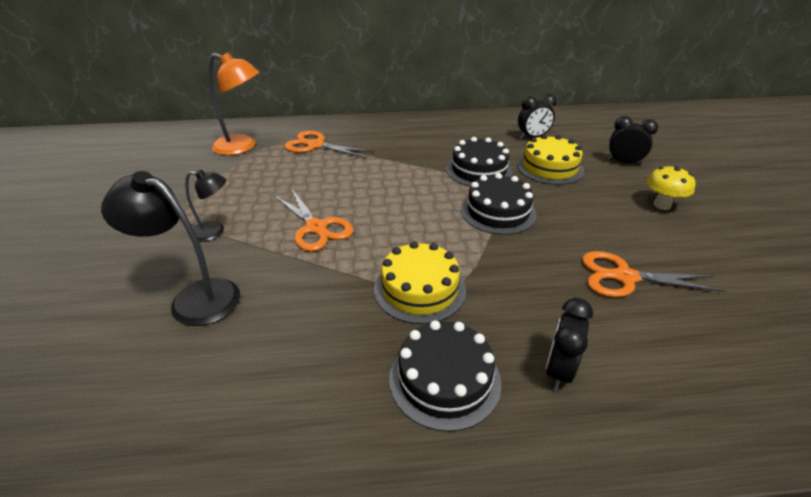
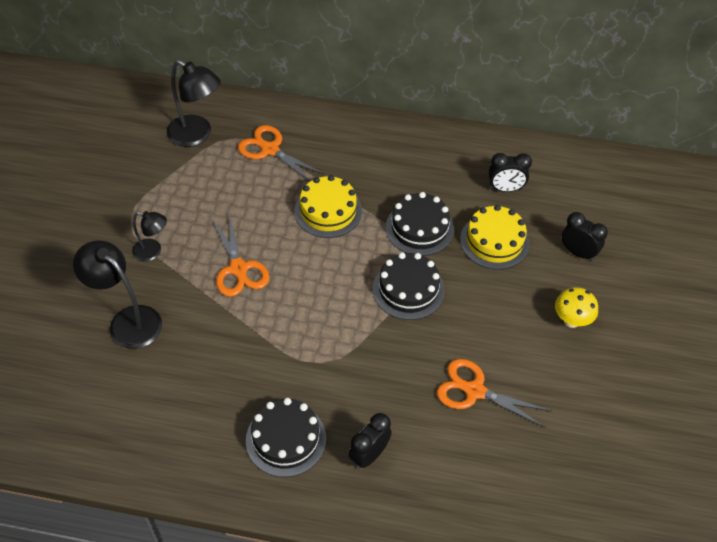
camera: 15 degrees right, 15 degrees up
orange lamp [208,53,260,155] -> black lamp [167,60,221,147]
yellow cake [374,241,466,324] -> yellow cake moved to [294,175,362,238]

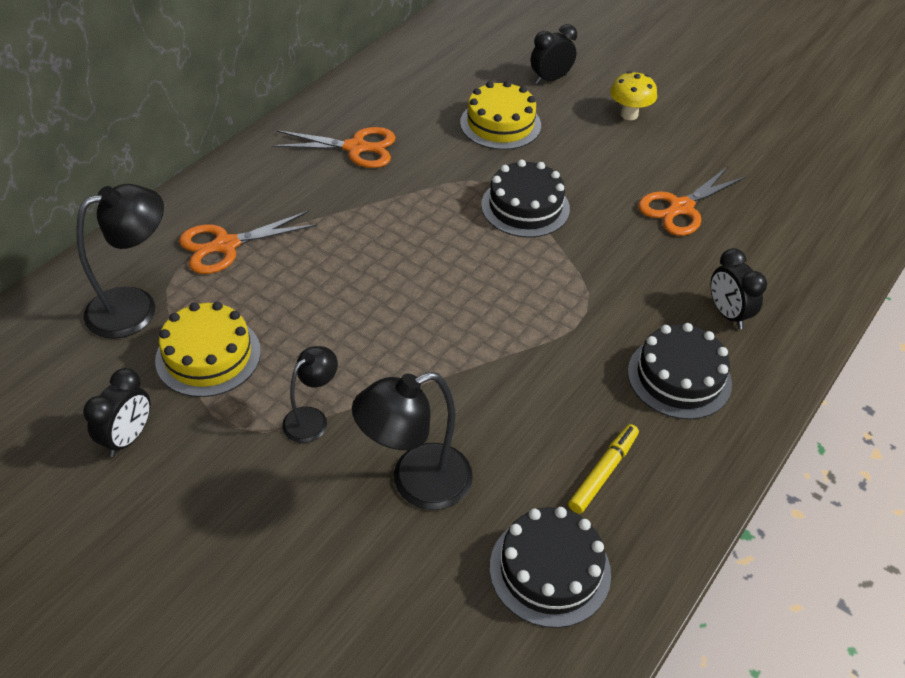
camera: 65 degrees left, 5 degrees down
orange scissors [212,213,269,297] -> orange scissors moved to [271,127,396,168]
yellow cake [294,175,362,238] -> yellow cake moved to [155,302,261,397]
black cake [386,192,454,256] -> black cake moved to [490,507,611,628]
black clock [488,153,532,192] -> black clock moved to [83,368,150,457]
none -> yellow marker [568,424,639,514]

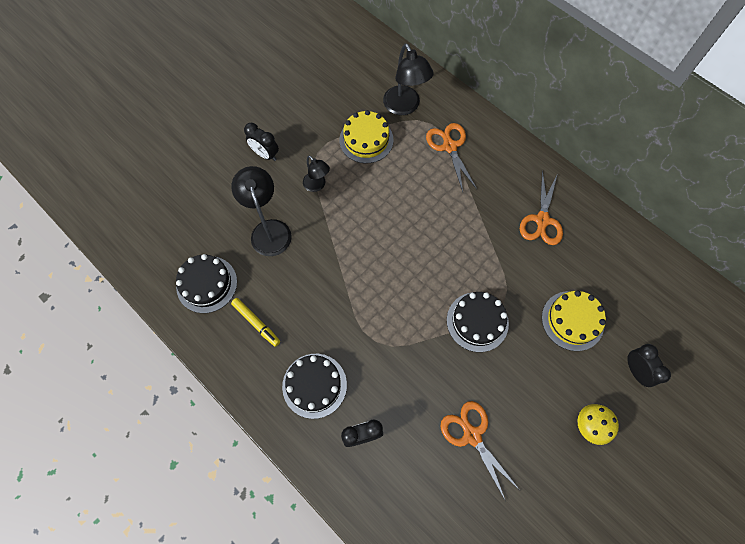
camera: 100 degrees right, 20 degrees up
black clock [83,368,150,457] -> black clock moved to [244,123,279,161]

